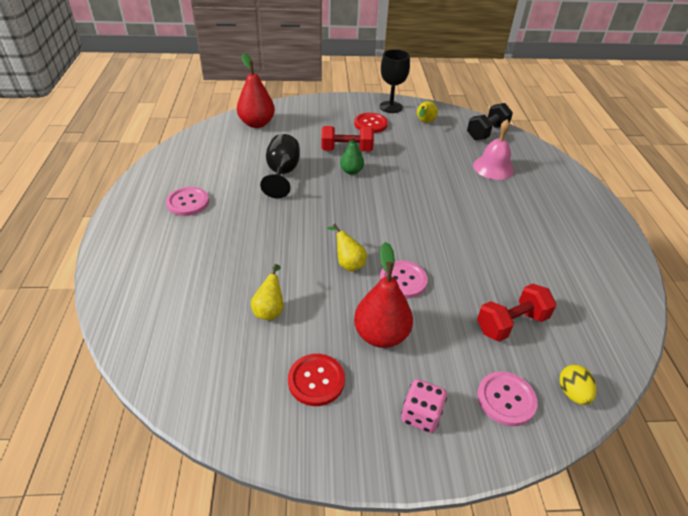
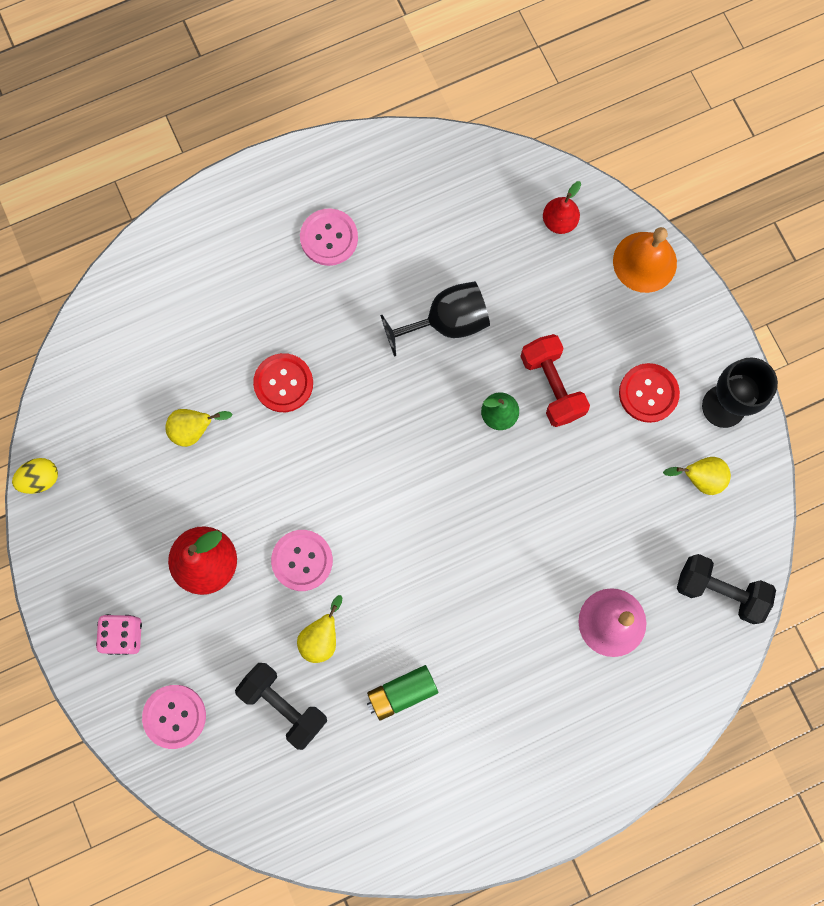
camera: 70 degrees right, 35 degrees up
red pear [237,53,275,128] -> red pear [543,181,581,234], size x0.58
red button [288,354,345,406] -> red button moved to [253,353,313,412]
yellow pear [327,224,367,272] -> yellow pear moved to [297,595,342,663]
red dumbbell [477,284,556,342] -> black dumbbell [235,663,327,750]
yellow egg [559,365,596,405] -> yellow egg moved to [12,458,58,494]
none -> green battery [367,665,438,721]
none -> orange bell [613,227,677,293]

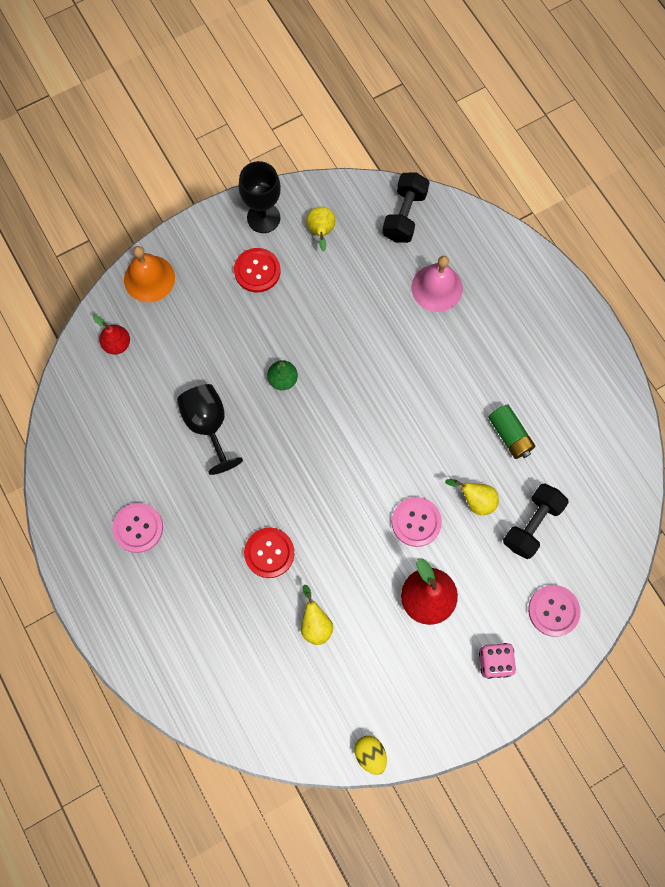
camera: 95 degrees left, 5 degrees down
red dumbbell [520,334,590,427] -> none

